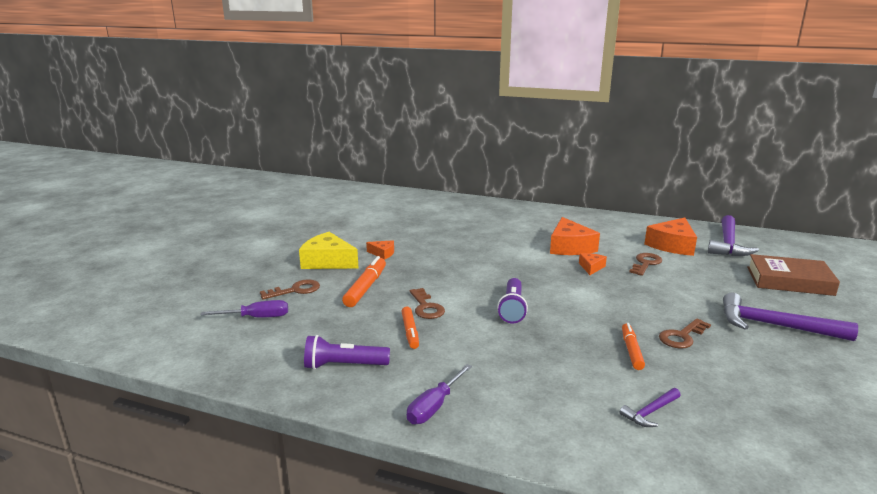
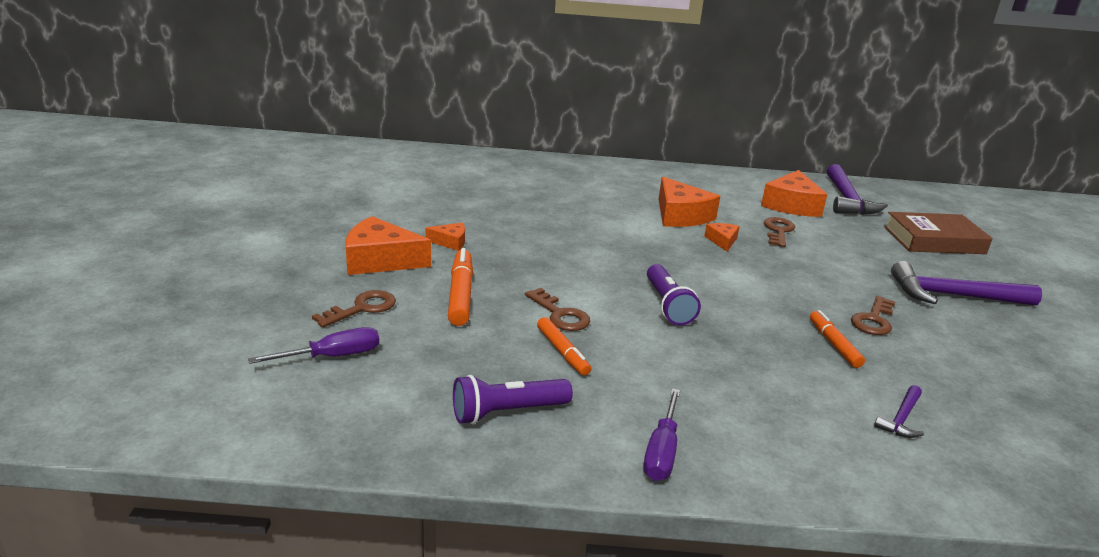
camera: 20 degrees left, 5 degrees up
yellow cheese [299,232,359,269] -> orange cheese [345,216,431,275]

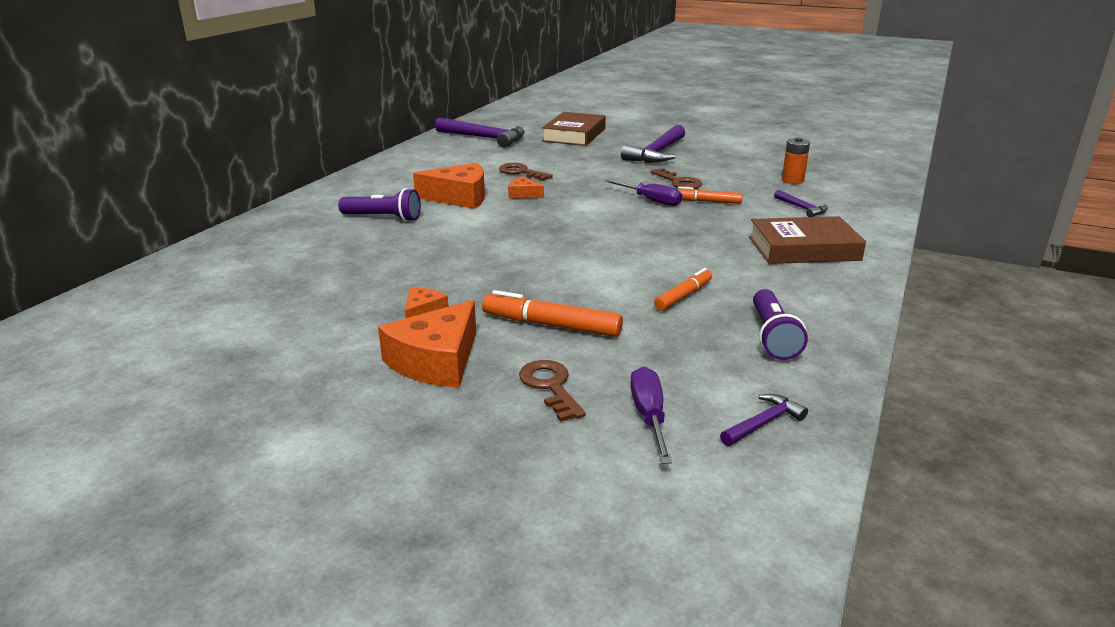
camera: 65 degrees left, 0 degrees up
brown key [525,288,590,331] -> none
orange marker [537,317,591,376] -> orange marker turned 45 degrees counterclockwise [654,268,712,311]
purple screwdriver [643,388,680,481] -> purple screwdriver moved to [605,179,682,206]
purple flashlight [647,264,701,325] -> purple flashlight moved to [338,188,421,222]
orange cheese [761,170,828,217] -> none
none -> purple hammer [720,394,808,446]
none -> brown book [749,216,866,264]
none -> orange battery [782,137,810,184]

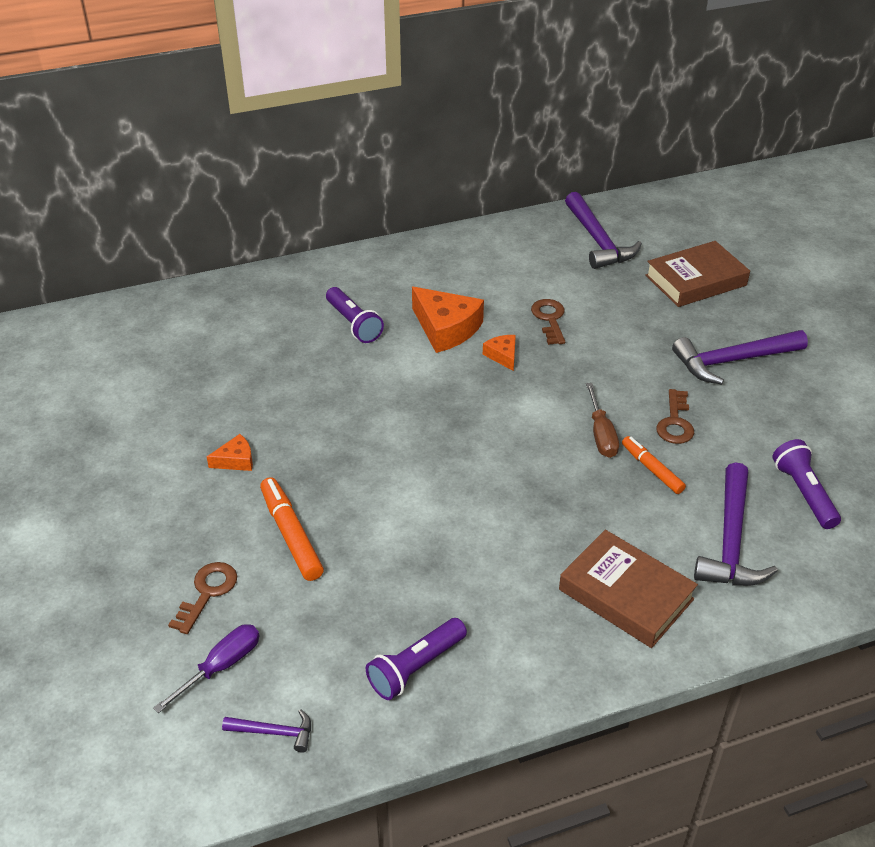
camera: 45 degrees right, 15 degrees up
orange cheese [378,300,476,388] -> none
purple screwdriver [605,179,682,206] -> brown screwdriver [586,383,619,458]
orange marker [654,268,712,311] -> none
purple hammer [774,190,828,217] -> purple hammer [694,462,778,586], size x2.03
orange battery [782,137,810,184] -> purple flashlight [772,439,841,529]

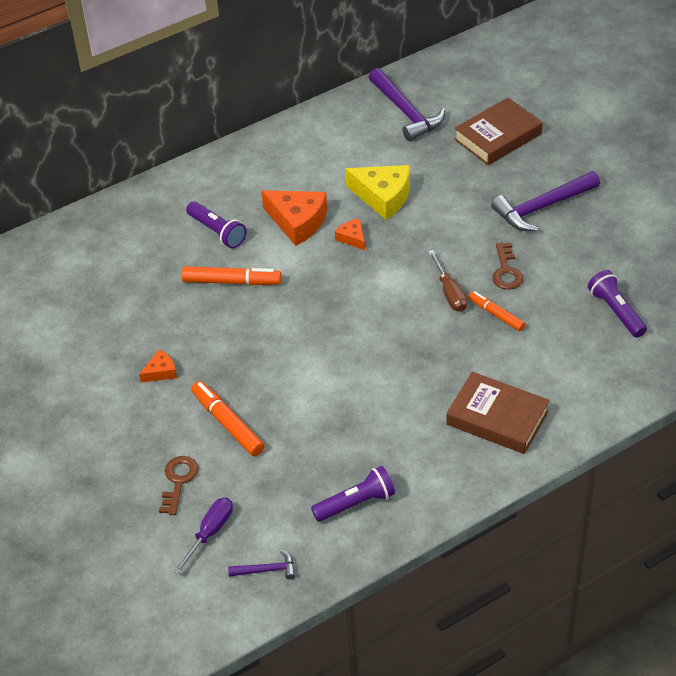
camera: 10 degrees left, 5 degrees up
purple flashlight [366,618,467,700] -> purple flashlight turned 150 degrees counterclockwise [311,466,395,522]
brown key [531,299,565,345] -> yellow cheese [345,165,410,220]
purple hammer [694,462,778,586] -> none
none -> orange marker [182,266,282,285]

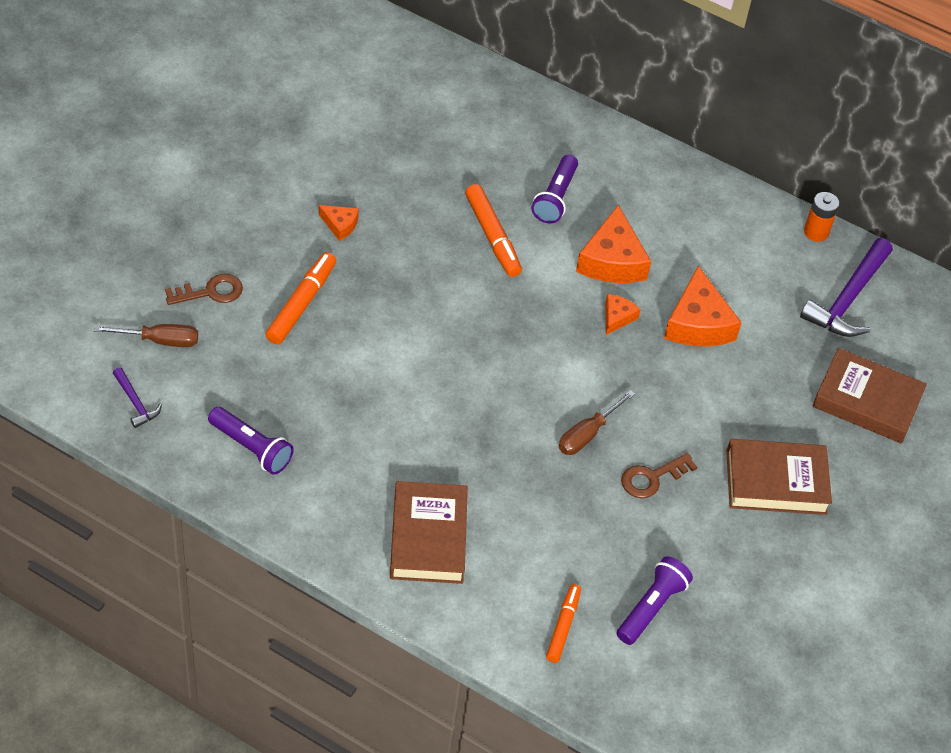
camera: 55 degrees right, 5 degrees up
purple screwdriver [173,498,233,574] -> brown screwdriver [94,324,198,347]
yellow cheese [345,165,410,220] -> orange cheese [664,266,742,346]
orange marker [468,291,525,331] -> orange marker moved to [546,584,581,663]
purple hammer [491,171,600,231] -> brown book [726,439,832,515]
none -> orange battery [804,192,840,242]

